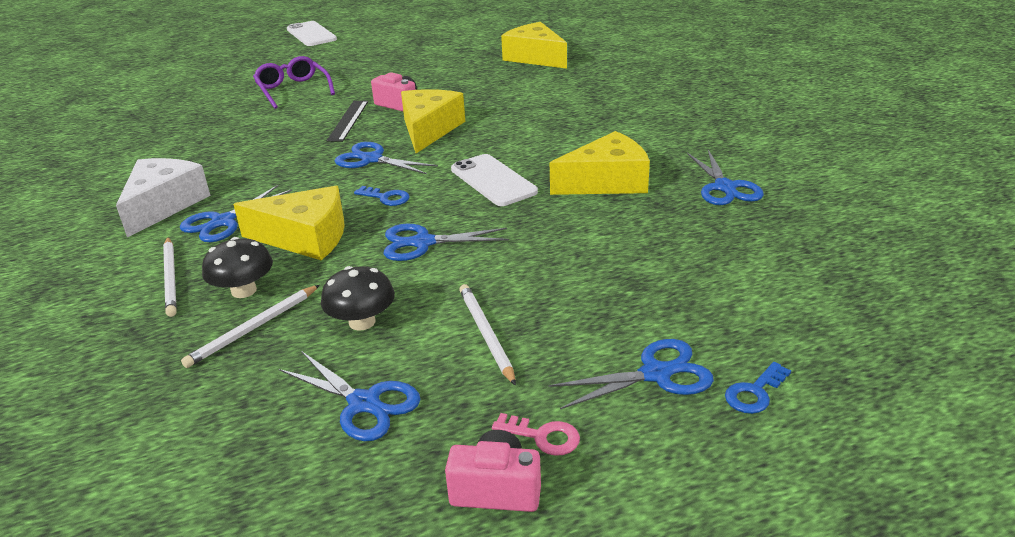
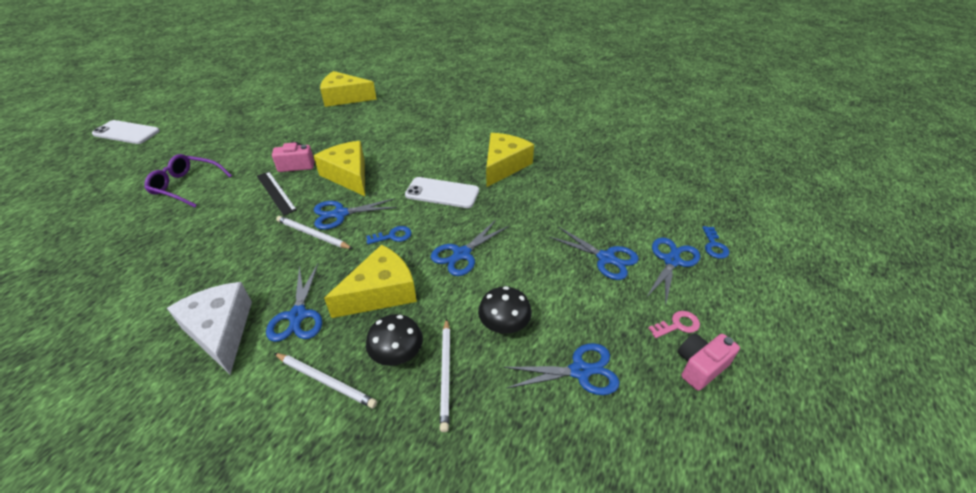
camera: 45 degrees left, 10 degrees up
white pencil [459,284,516,386] -> white pencil moved to [276,216,353,249]
blue scissors [687,150,764,205] -> blue scissors moved to [549,227,639,280]

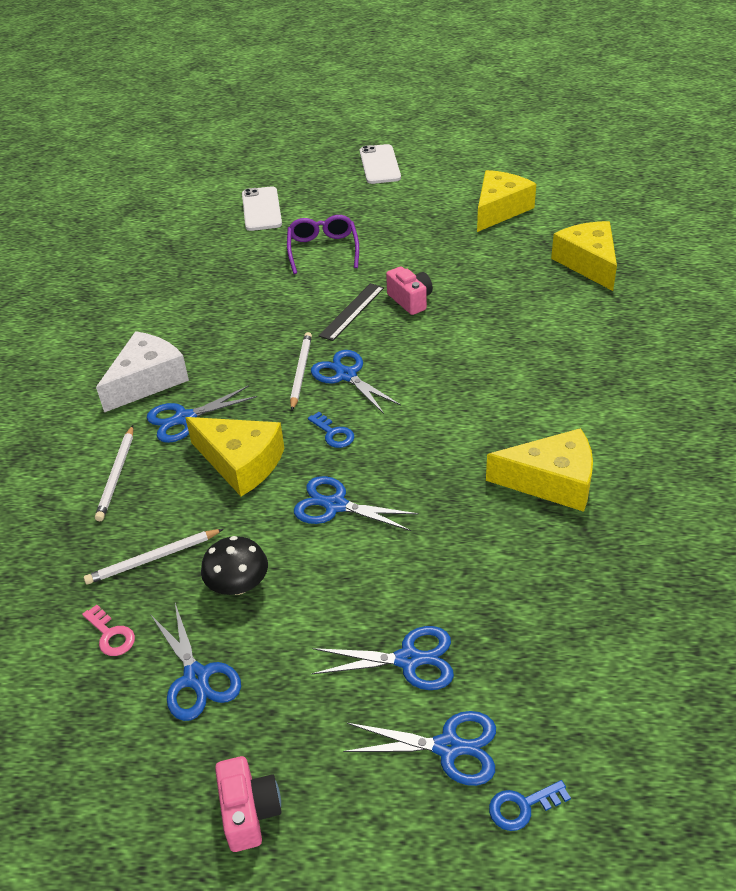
camera: 70 degrees right, 0 degrees up
yellow cheese [314,141,365,196] -> yellow cheese moved to [477,170,536,232]
black mushroom [366,314,423,366] -> none
white phone [405,177,479,208] -> white phone moved to [242,186,282,231]
blue scissors [549,227,639,280] -> blue scissors turned 105 degrees counterclockwise [312,626,454,690]
pink key [648,311,700,338] -> pink key moved to [82,605,135,656]
pink camera [678,333,740,391] -> pink camera turned 45 degrees clockwise [215,756,282,852]

